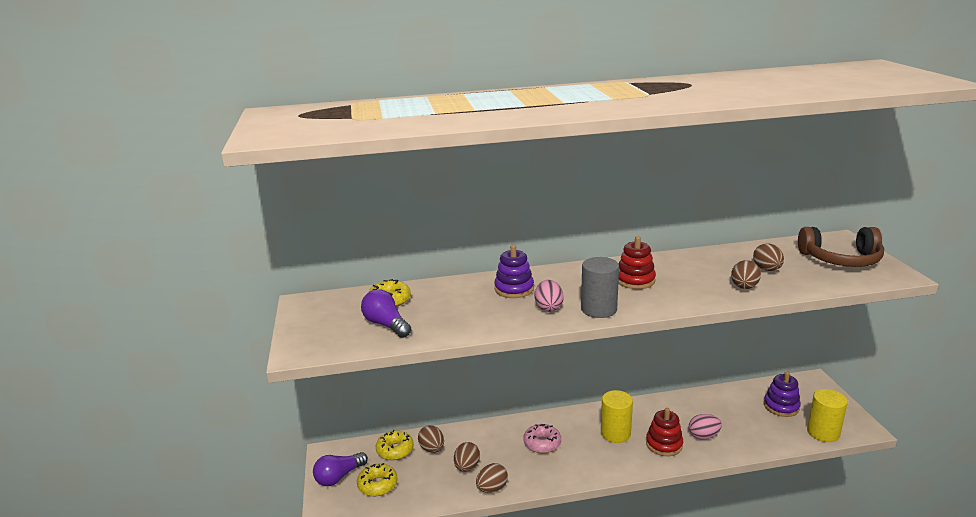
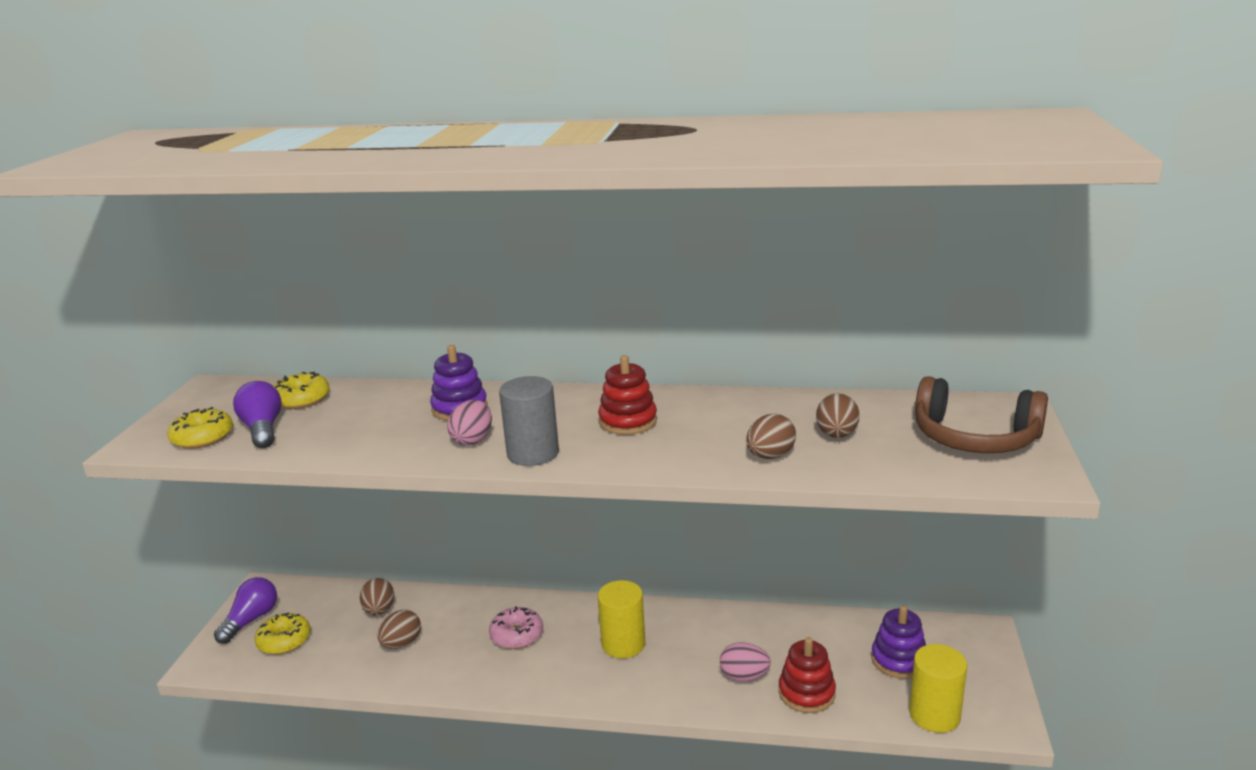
camera: 20 degrees right, 0 degrees up
purple light bulb [313,452,368,486] -> purple light bulb turned 135 degrees clockwise [214,577,277,644]
yellow donut [376,430,414,460] -> yellow donut moved to [167,407,233,449]
brown egg [476,463,508,493] -> none
red stacking toy [646,408,683,456] -> red stacking toy moved to [779,637,836,713]

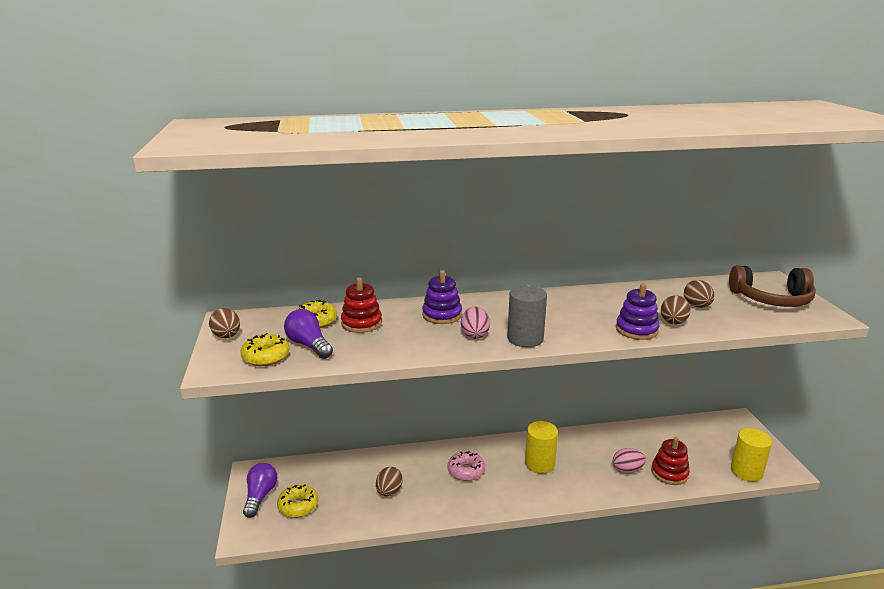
camera: 20 degrees left, 0 degrees up
brown egg [360,578,394,616] -> brown egg moved to [209,308,240,338]
red stacking toy [598,355,657,435] -> red stacking toy moved to [341,277,382,333]
purple stacking toy [871,605,926,679] -> purple stacking toy moved to [616,283,660,340]

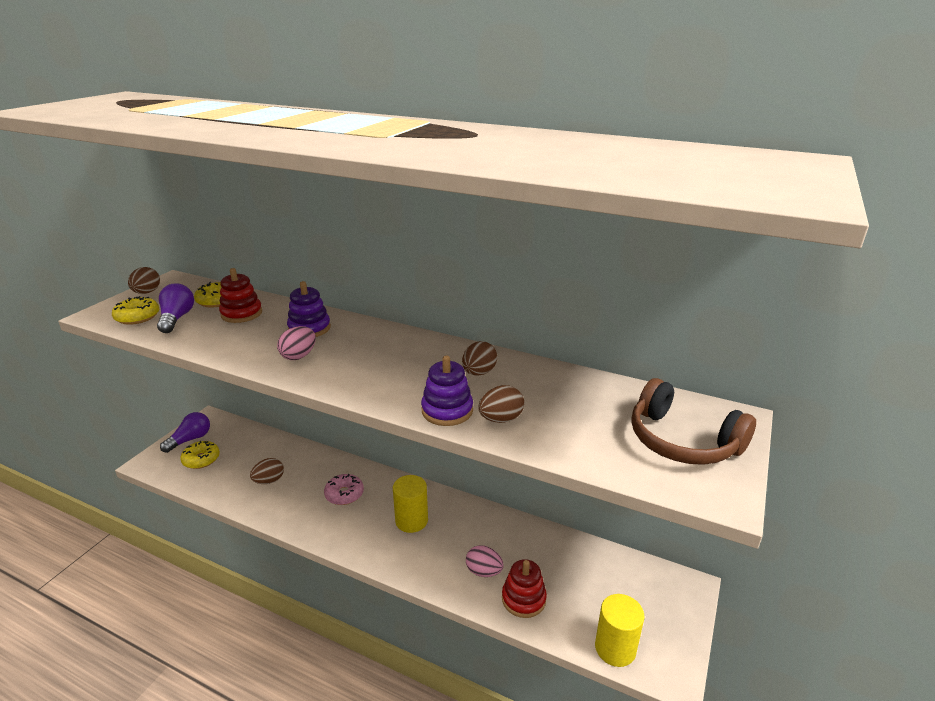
camera: 35 degrees right, 5 degrees up
grey cylinder [507,285,547,347] -> none
brown egg [684,280,715,308] -> brown egg moved to [462,341,497,376]

